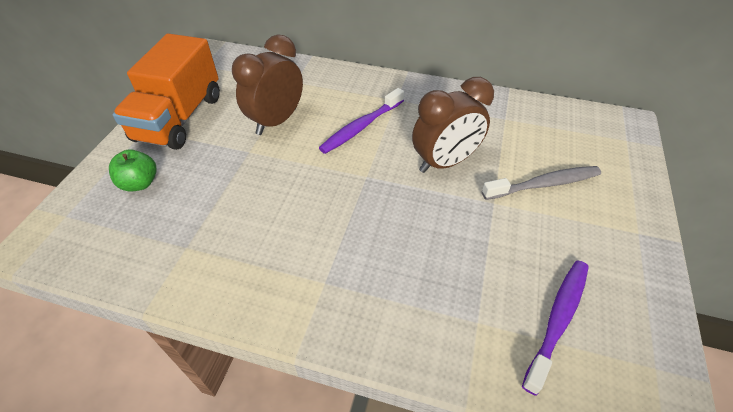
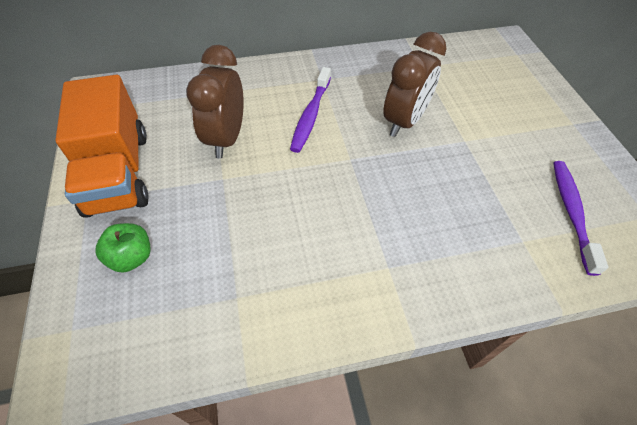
camera: 30 degrees left, 5 degrees up
grey toothbrush [482,166,601,200] -> none

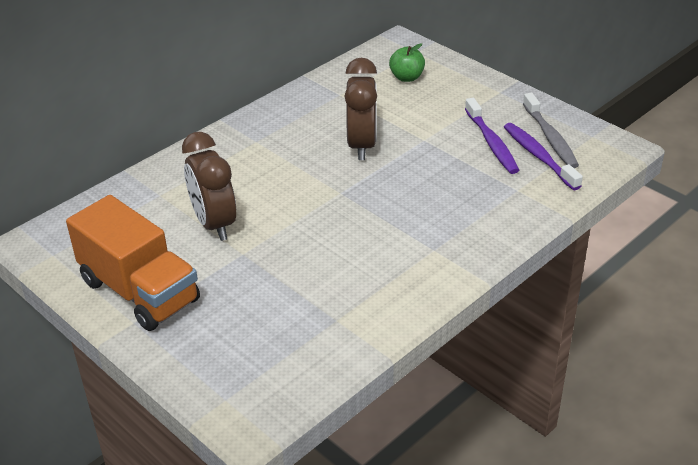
camera: 30 degrees left, 15 degrees down
green apple [95,223,151,273] -> green apple moved to [389,43,425,82]
purple toothbrush [290,67,331,153] -> purple toothbrush moved to [465,98,519,174]
none -> grey toothbrush [523,92,579,168]

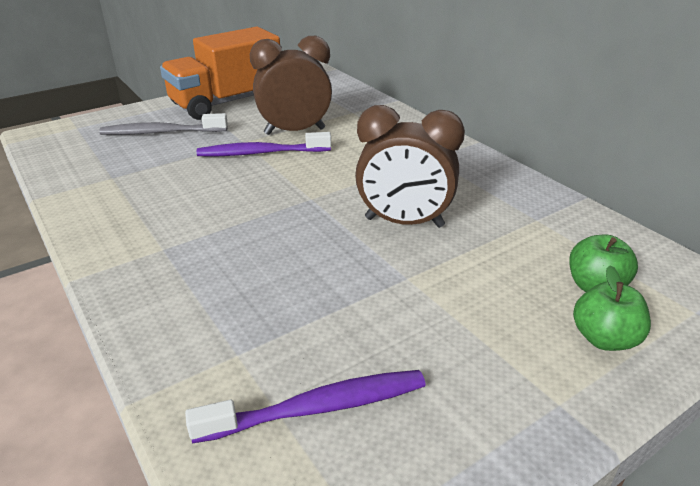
camera: 100 degrees right, 5 degrees down
purple toothbrush [465,98,519,174] -> purple toothbrush moved to [197,132,331,156]
grey toothbrush [523,92,579,168] -> grey toothbrush moved to [99,113,228,135]
none -> green apple [573,266,651,351]

